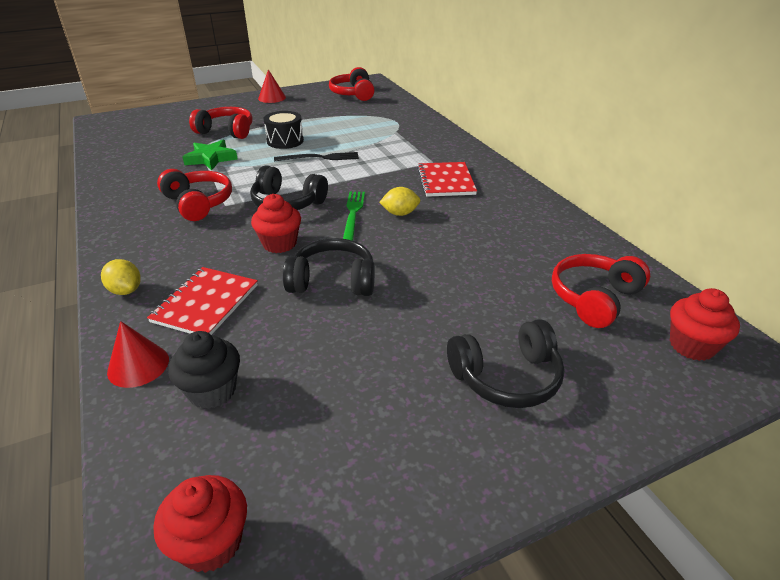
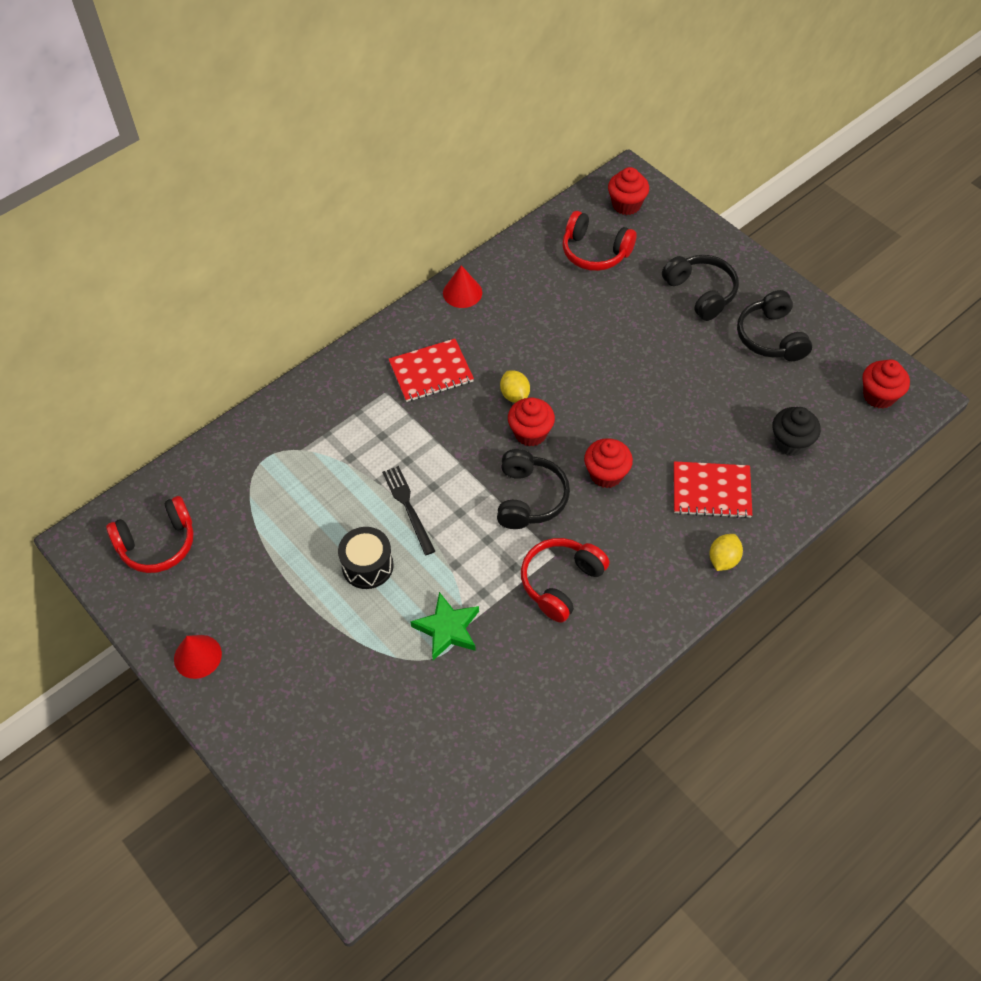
camera: 105 degrees left, 20 degrees up
red cone [107,321,169,388] -> red cone moved to [443,265,482,308]
red headphones [189,107,253,139] -> none
black headphones [283,238,375,296] -> black headphones moved to [737,290,812,361]
green fork [343,192,365,241] -> red cupcake [508,397,555,446]

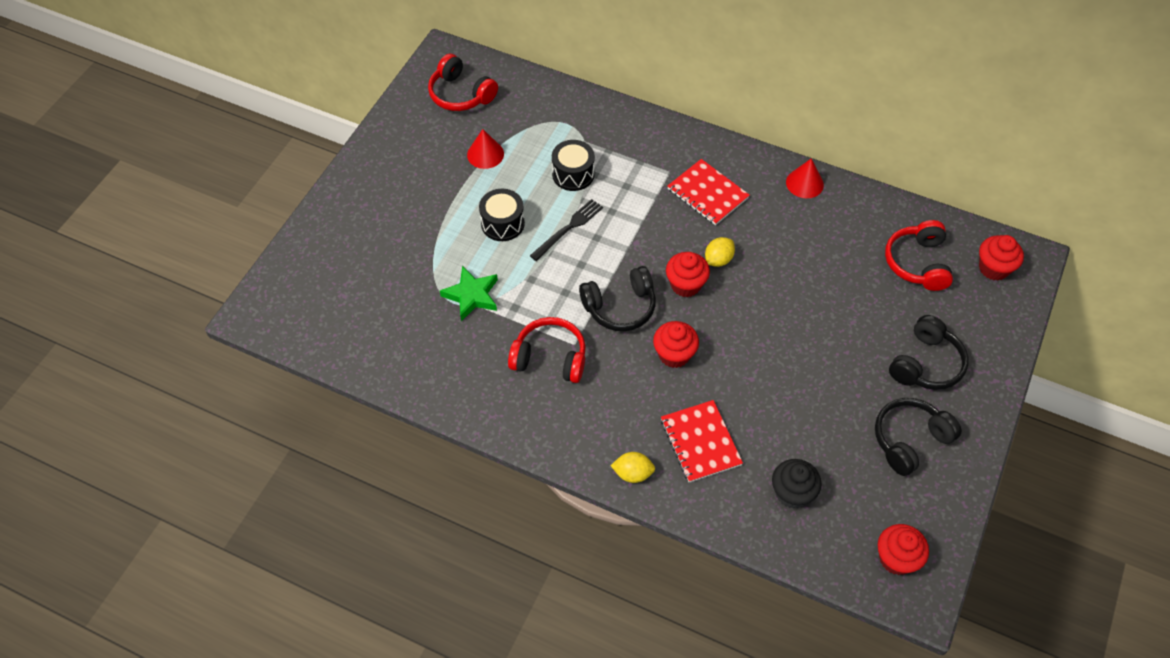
camera: 65 degrees right, 0 degrees up
red cone [174,635,222,679] -> red cone moved to [467,129,504,169]
none -> black drum [552,140,595,191]

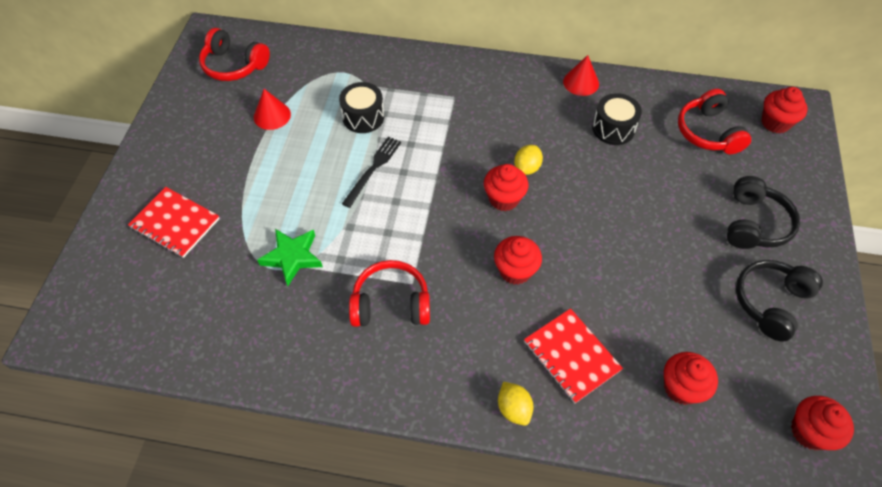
camera: 15 degrees left, 0 degrees up
black drum [479,189,525,241] -> black drum moved to [592,93,642,145]
black headphones [579,266,656,331] -> none
yellow lemon [611,452,655,483] -> yellow lemon turned 75 degrees clockwise [498,382,533,426]
red notebook [668,159,750,225] -> red notebook moved to [128,187,220,258]
black cupcake [772,459,821,509] -> red cupcake [664,352,718,405]

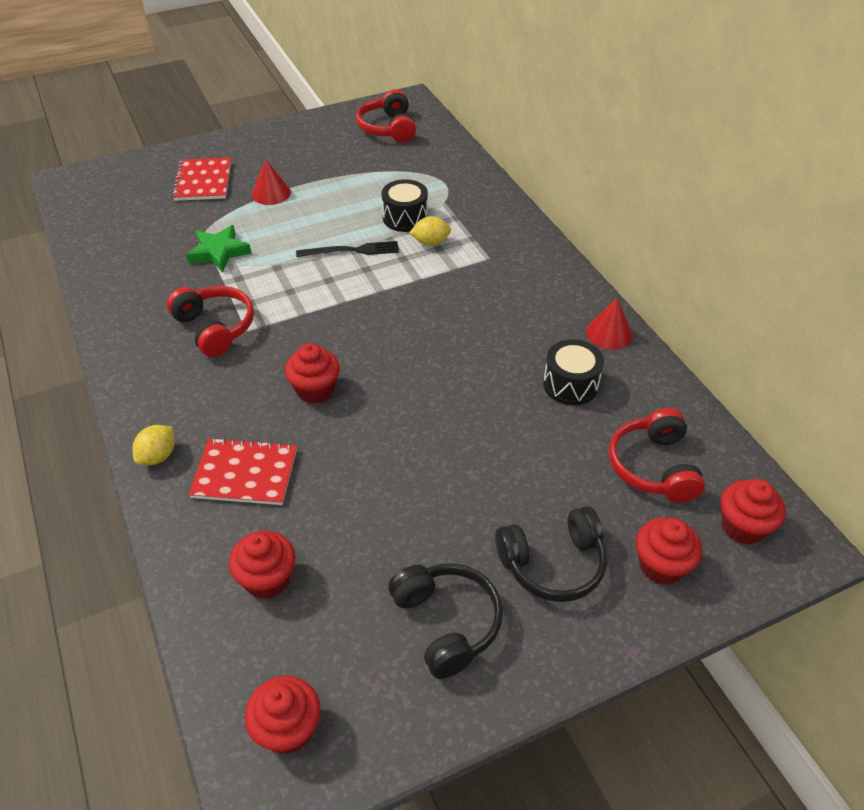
camera: 55 degrees right, 10 degrees down
red cone [254,89,291,130] -> red cone moved to [252,159,291,205]
red cupcake [484,164,529,211] -> red cupcake moved to [636,517,702,585]
yellow lemon [514,145,543,175] -> yellow lemon moved to [409,216,451,246]
red notebook [524,308,623,403] -> red notebook turned 75 degrees clockwise [188,437,297,505]
red headphones [678,89,751,154] -> red headphones turned 45 degrees counterclockwise [609,408,705,503]
black headphones [736,260,823,342] -> black headphones turned 60 degrees clockwise [388,563,503,679]

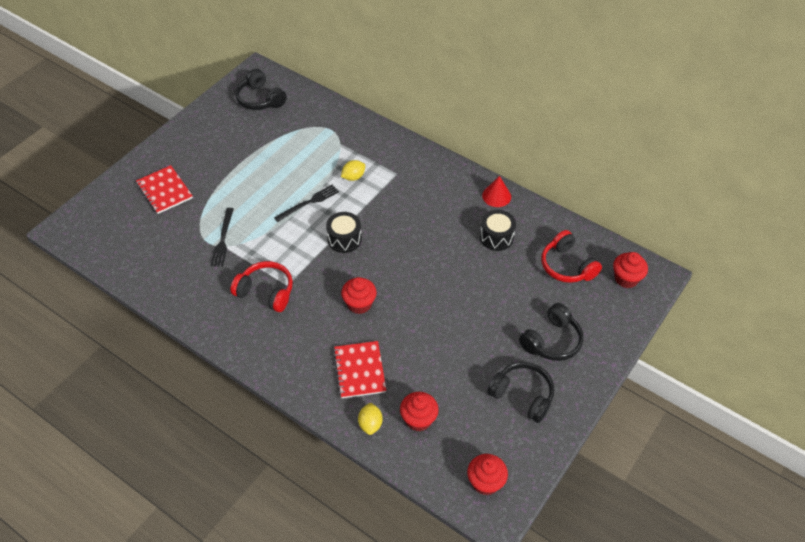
camera: 30 degrees left, 5 degrees up
yellow lemon [132,425,174,465] -> yellow lemon moved to [358,402,383,435]
green star [186,225,251,272] -> black fork [210,208,234,267]
red notebook [188,437,297,505] -> red notebook turned 75 degrees counterclockwise [333,341,386,398]
red cone [252,159,291,205] -> none
red headphones [356,89,416,143] -> black headphones [235,69,287,110]
black drum [381,179,428,232] -> black drum moved to [326,212,362,253]
red cupcake [636,517,702,585] -> none

